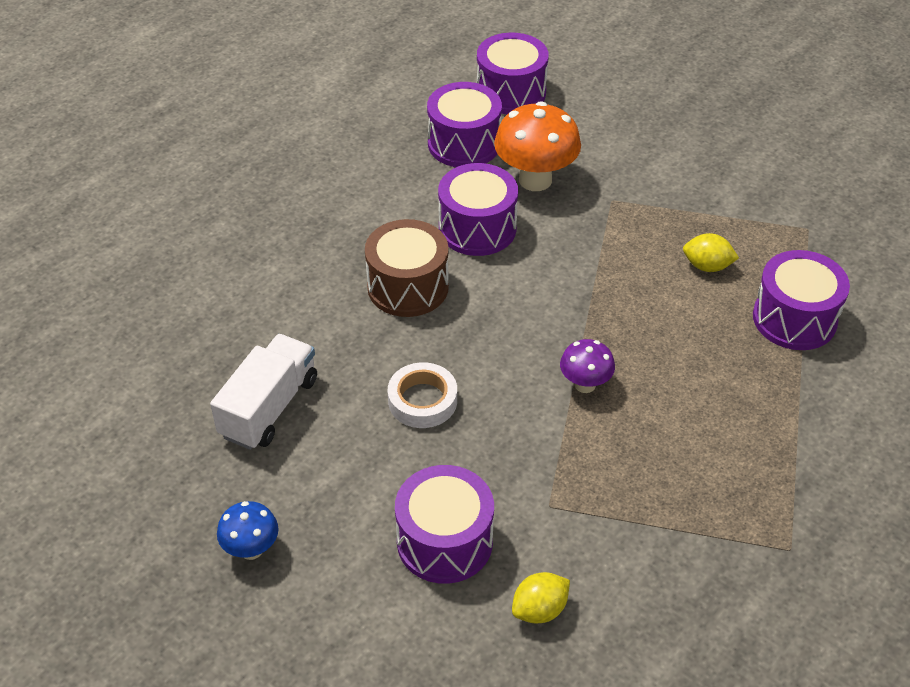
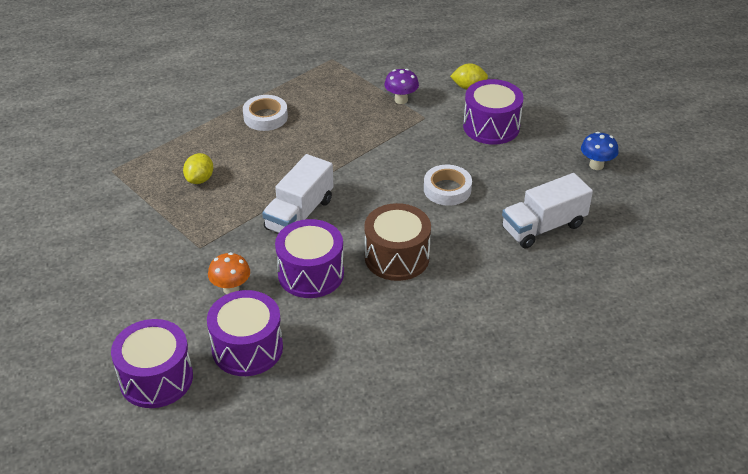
camera: 145 degrees left, 5 degrees down
orange mushroom [494,101,581,191] -> orange mushroom [208,252,250,294], size x0.55
purple mushroom [560,339,615,393] -> purple mushroom moved to [384,69,419,104]
yellow lemon [683,233,739,272] -> yellow lemon turned 60 degrees clockwise [183,153,213,184]
purple drum [753,250,850,350] -> none
none -> white tape [243,95,288,131]
none -> white truck [262,154,333,233]

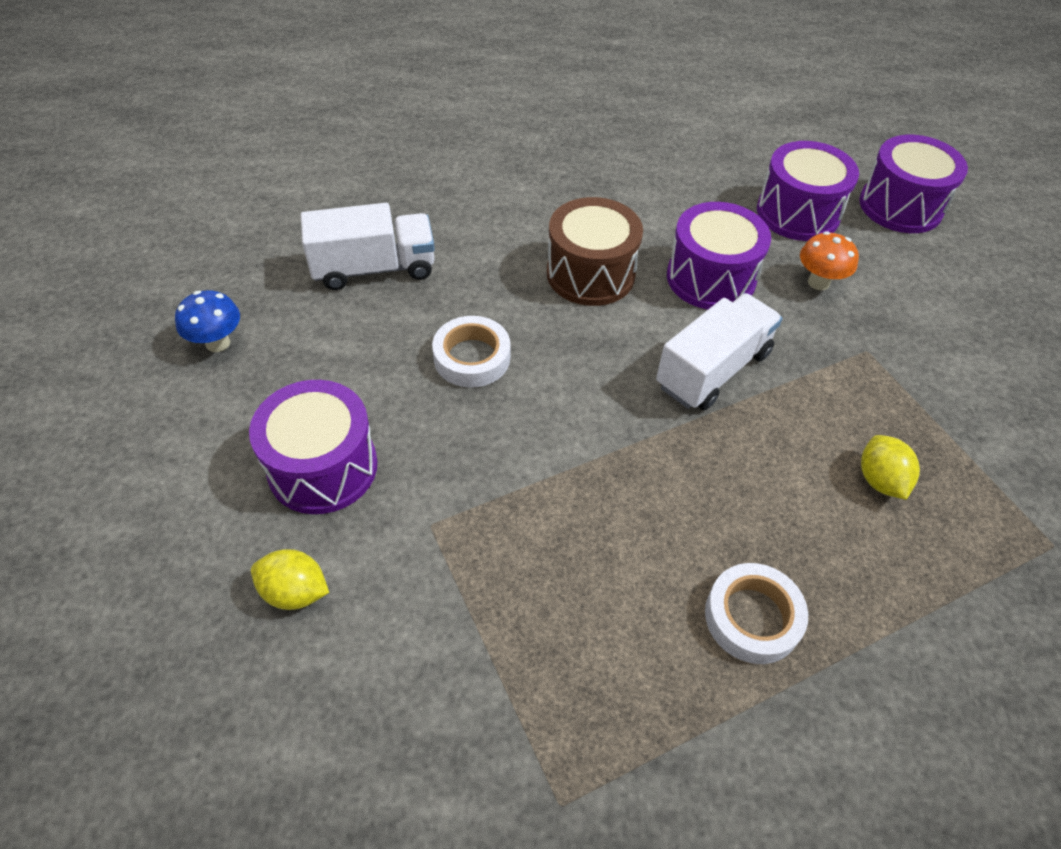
camera: 165 degrees left, 10 degrees up
yellow lemon [183,153,213,184] -> yellow lemon turned 45 degrees counterclockwise [861,435,920,500]
purple mushroom [384,69,419,104] -> none

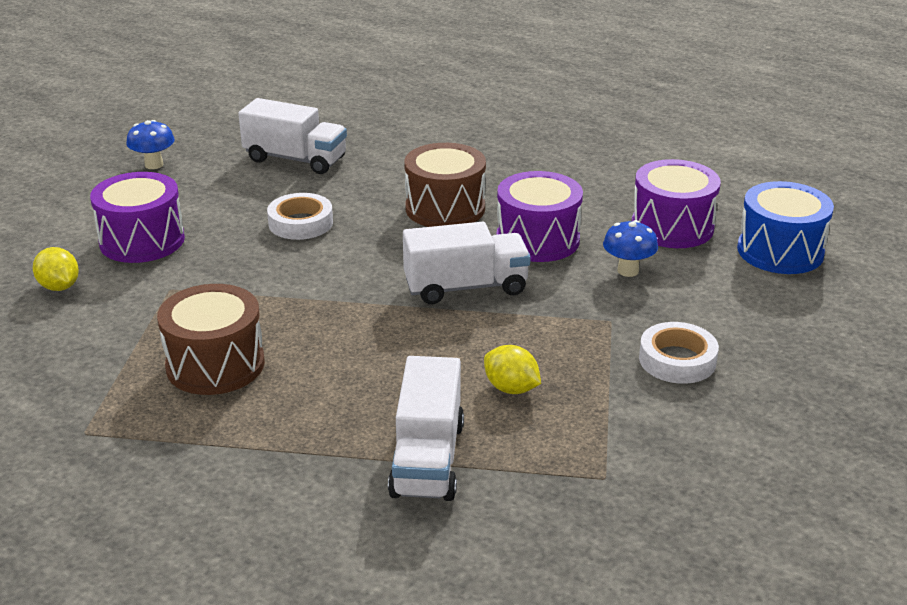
camera: 35 degrees right, 20 degrees down
white tape [705,563,808,664] -> white tape moved to [639,322,719,384]
orange mushroom [800,231,859,290] -> blue mushroom [603,220,658,277]
purple drum [859,135,968,233] -> blue drum [737,181,834,274]
yellow lemon [861,435,920,500] -> yellow lemon turned 75 degrees counterclockwise [484,345,541,394]
none -> brown drum [157,284,265,395]
none -> white truck [388,356,464,501]

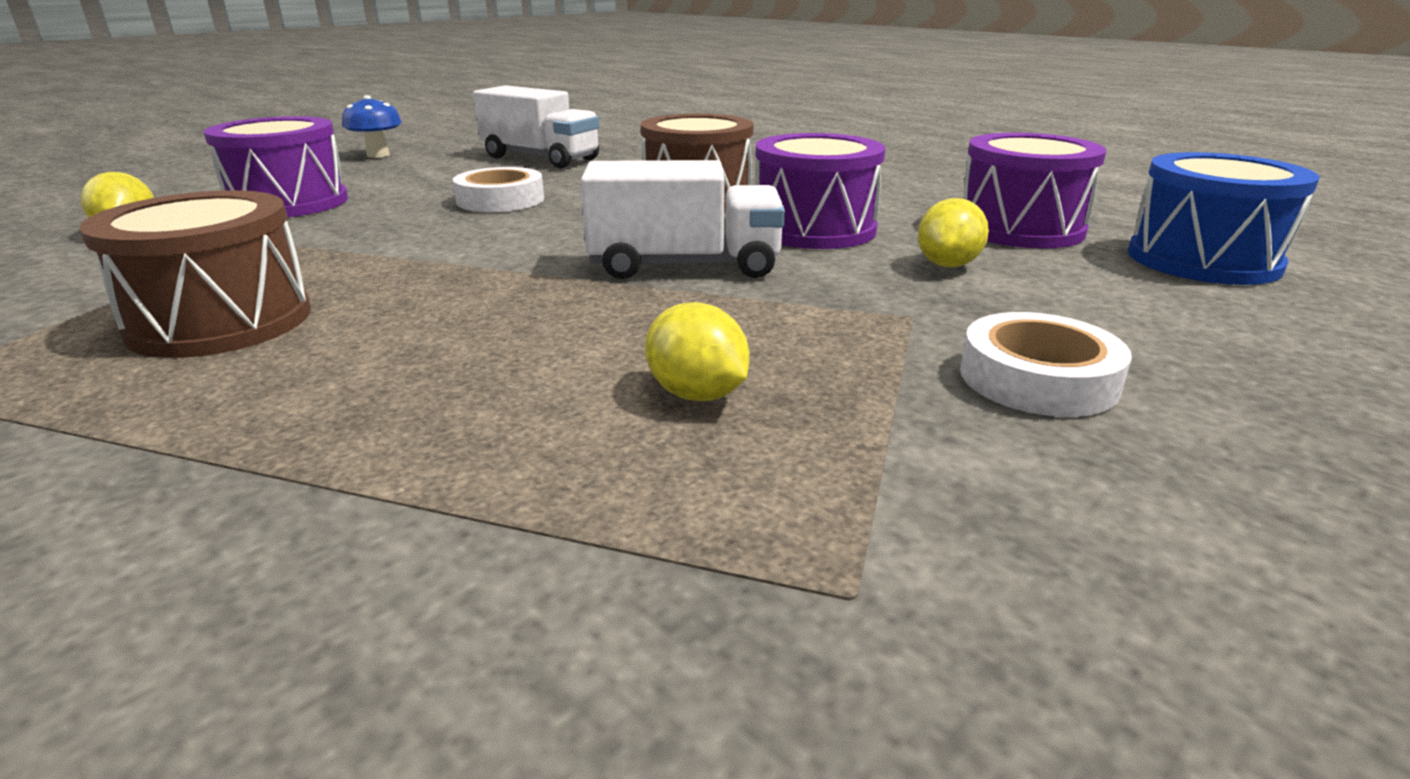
camera: 10 degrees right, 5 degrees down
white truck [388,356,464,501] -> none
blue mushroom [603,220,658,277] -> yellow lemon [918,198,989,267]

